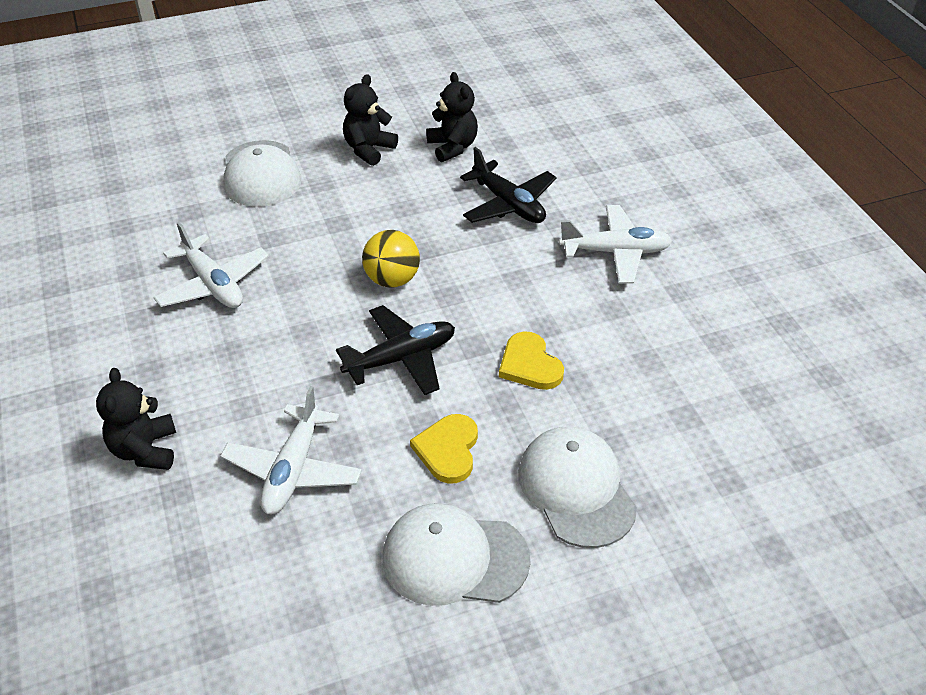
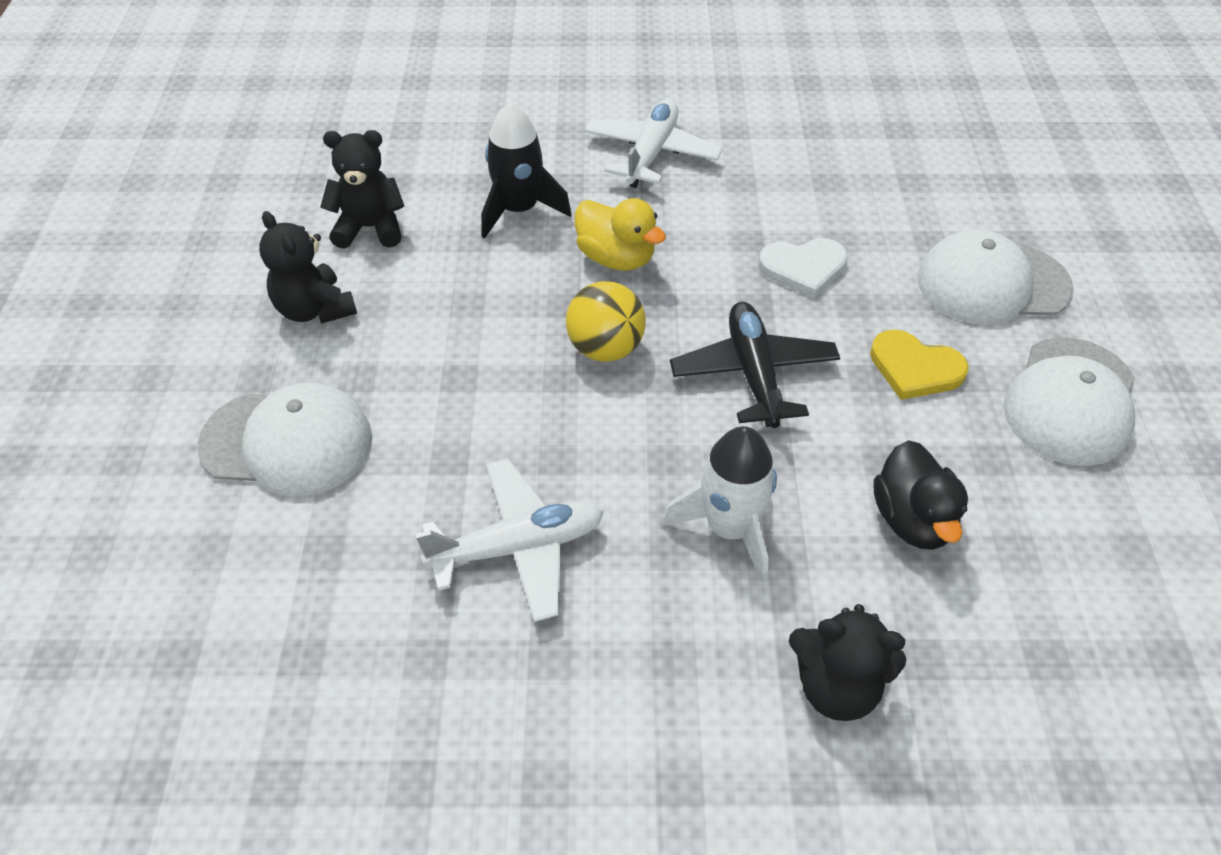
camera: 70 degrees left, 5 degrees up
white plane [220,386,362,514] -> black duck [874,440,968,550]
black plane [460,147,557,223] -> black rocket [481,102,572,239]
yellow heart [499,331,564,390] -> white heart [759,238,848,298]
none -> yellow duck [575,198,666,271]
none -> white rocket [662,426,777,583]

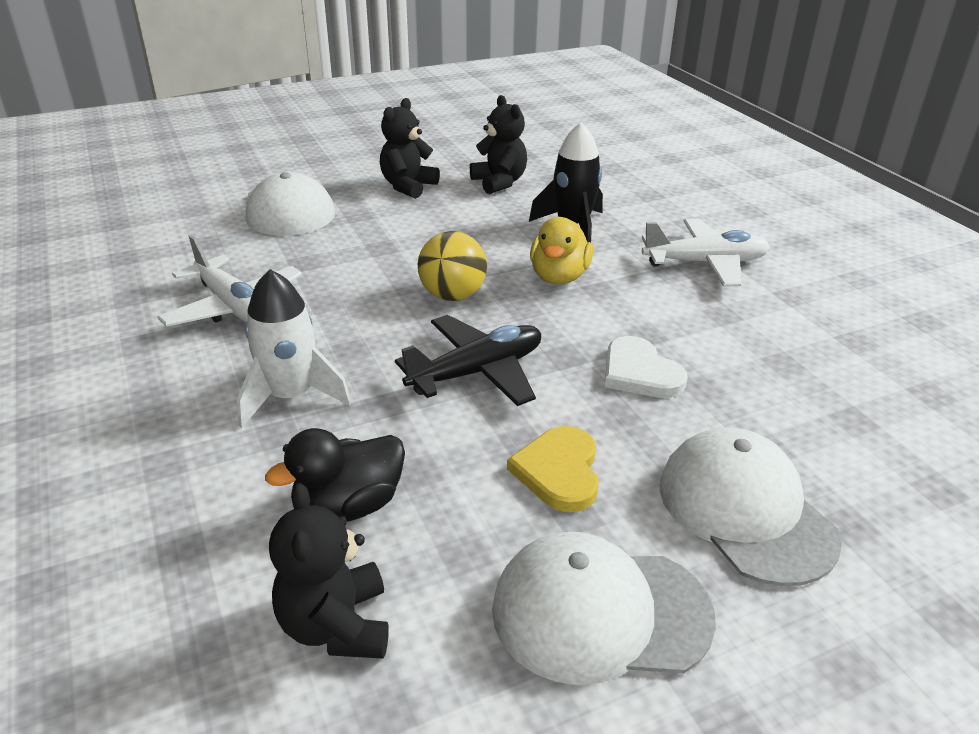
camera: 65 degrees right, 15 degrees down
black teddy bear [789,604,906,721] -> black teddy bear moved to [269,483,389,659]

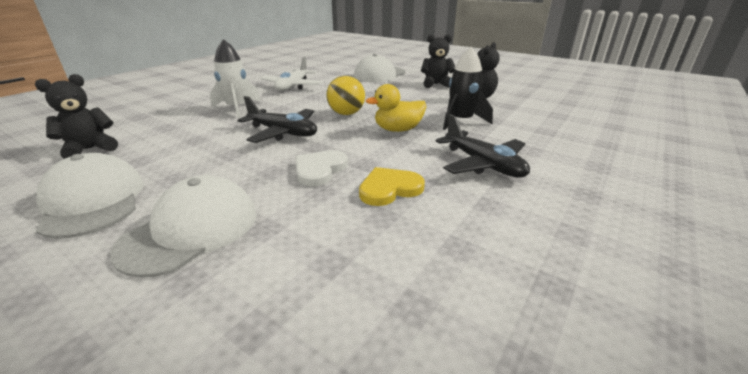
camera: 60 degrees right, 5 degrees down
black duck [265,428,405,522] -> none
yellow heart [507,426,599,512] -> yellow heart moved to [359,167,425,206]
white plane [642,219,770,287] -> black plane [436,114,530,178]

